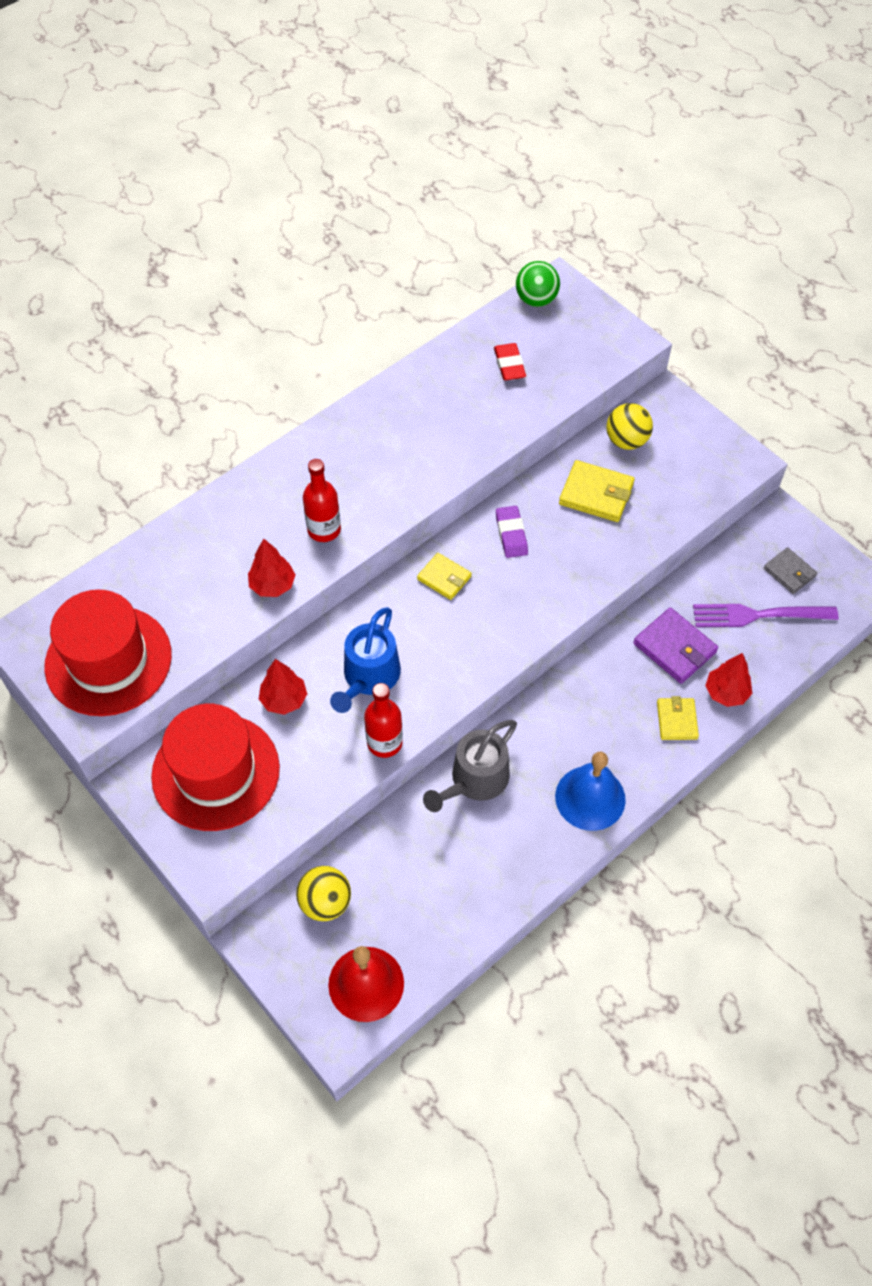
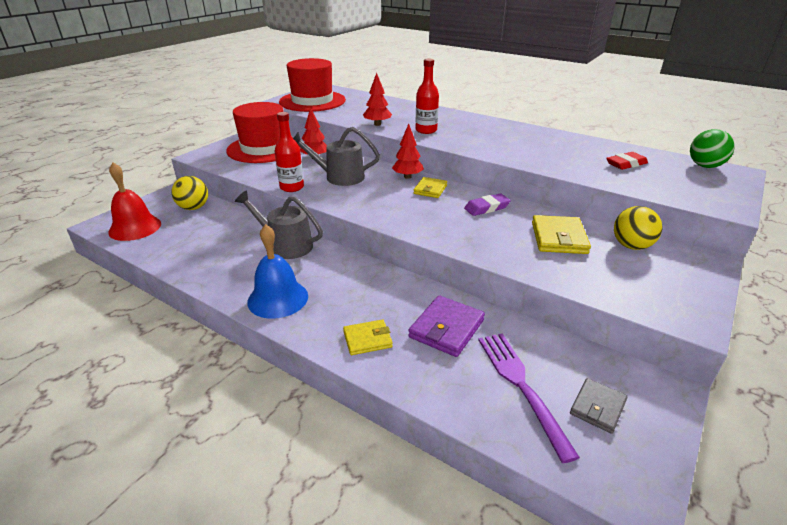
camera: 75 degrees right, 25 degrees down
blue watering can [330,607,401,713] -> grey watering can [293,127,380,186]
red tree [705,653,752,707] -> red tree moved to [392,124,424,179]

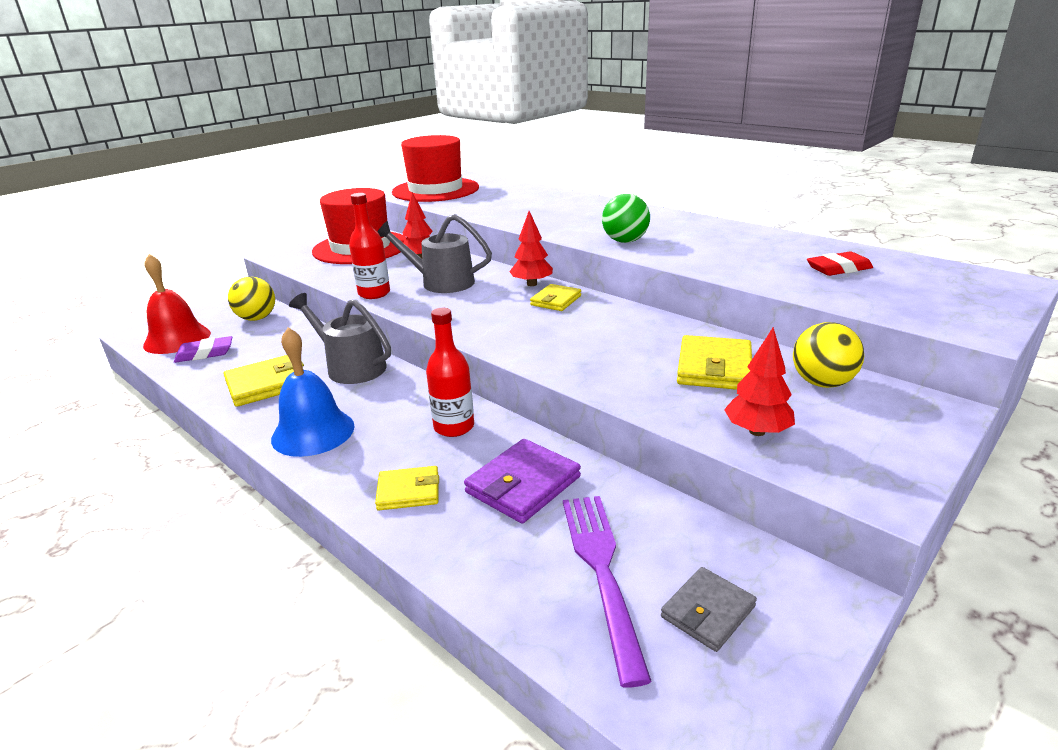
camera: 10 degrees right, 5 degrees down
red tree [363,73,392,126] -> red tree moved to [724,327,795,436]
red bottle [416,59,439,134] -> red bottle moved to [426,308,474,437]
purple eraser [464,194,511,216] -> purple eraser moved to [174,336,232,363]
green ball [690,129,735,168] -> green ball moved to [602,194,650,243]
none -> yellow wallet [223,355,304,407]

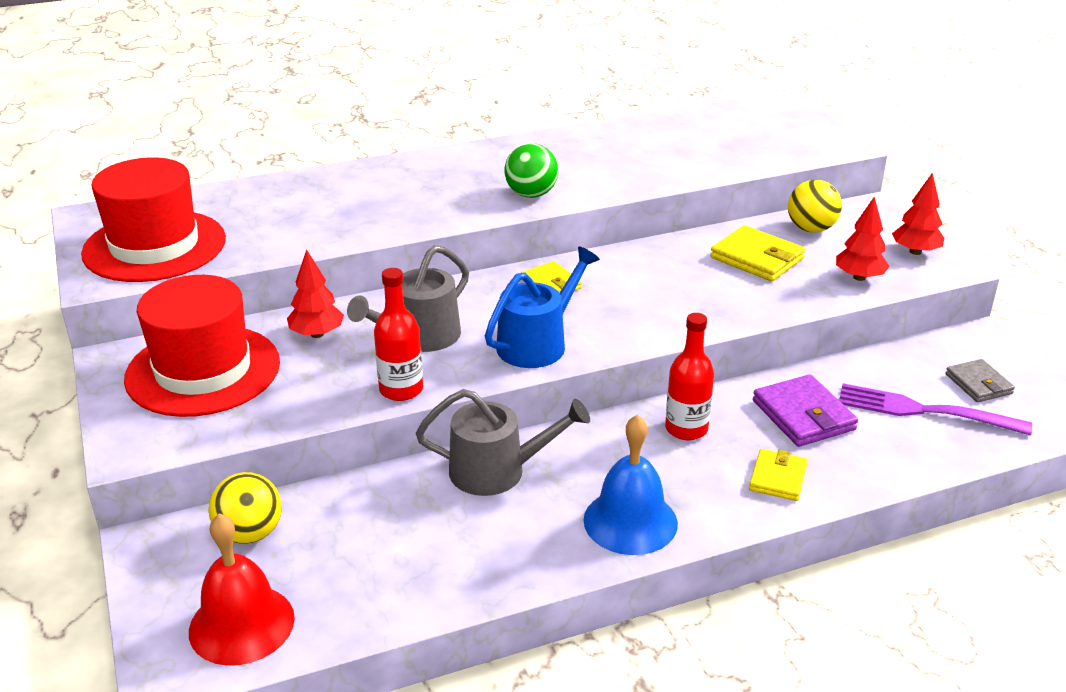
camera: 65 degrees left, 5 degrees up
purple eraser [174,336,232,363] -> none
yellow wallet [223,355,304,407] -> none
grey watering can [289,293,391,384] -> grey watering can turned 150 degrees counterclockwise [416,389,590,496]
red tree [509,211,553,286] -> red tree moved to [892,173,944,255]
red eraser [807,251,873,276] -> none
none -> blue watering can [485,246,600,368]

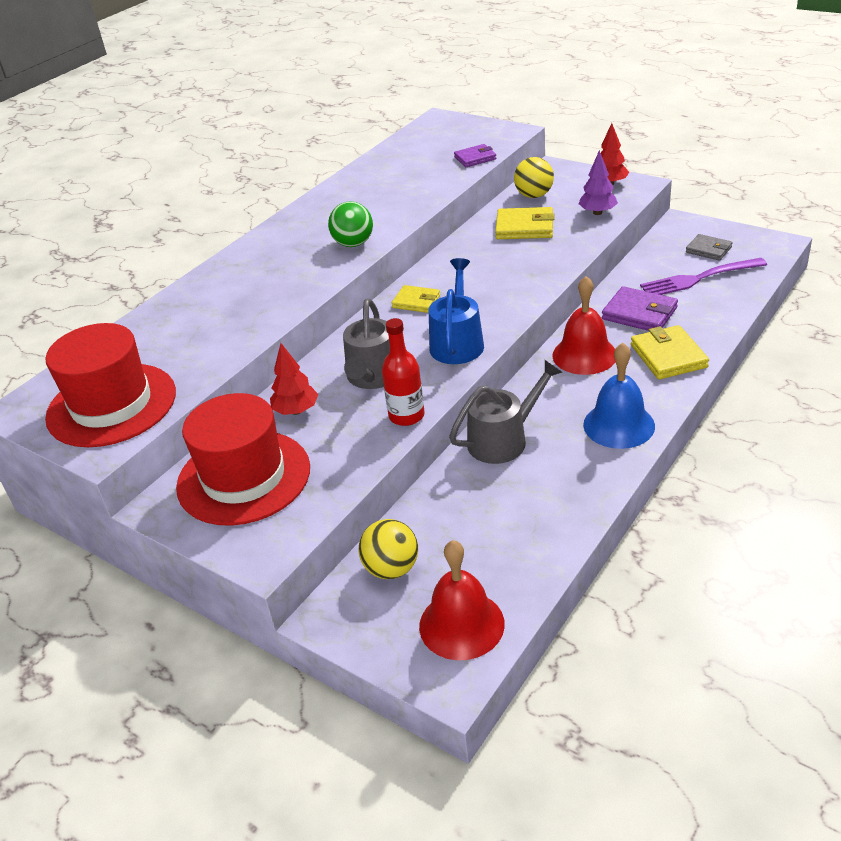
camera: 30 degrees left, 5 degrees up
red bottle [665,313,714,440] -> red bell [552,276,615,375]
yellow wallet [749,449,808,501] -> yellow wallet [631,325,709,380], size x1.54
red tree [836,197,890,281] -> purple tree [578,150,618,215]
none -> purple wallet [454,144,496,167]

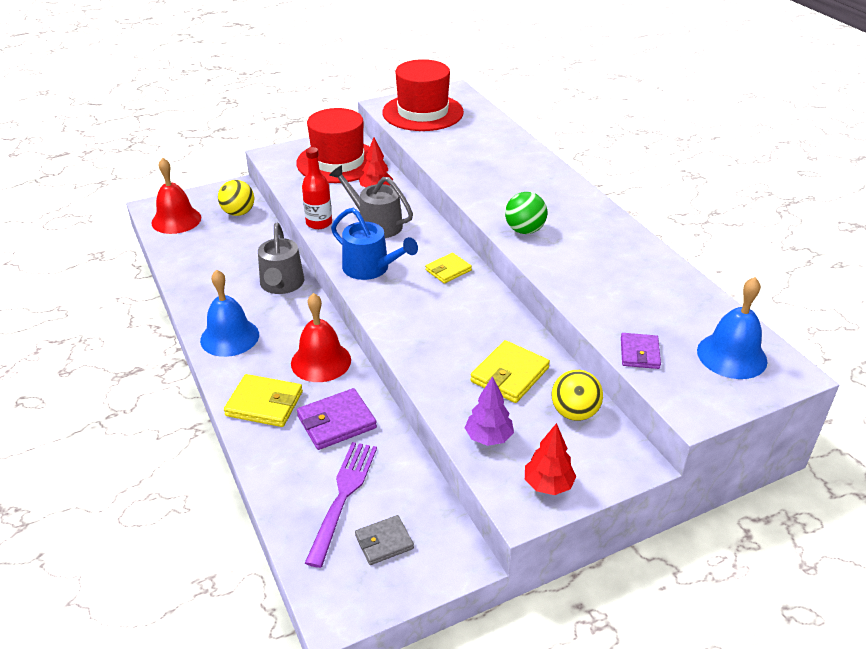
camera: 115 degrees right, 0 degrees up
none -> blue bell [697,277,767,379]

